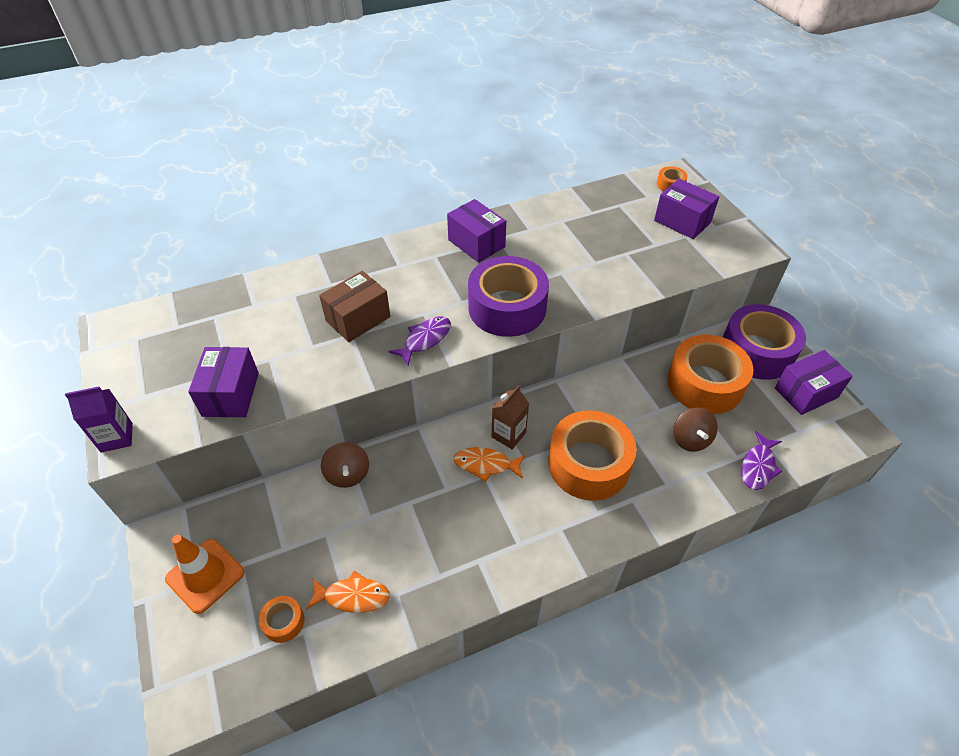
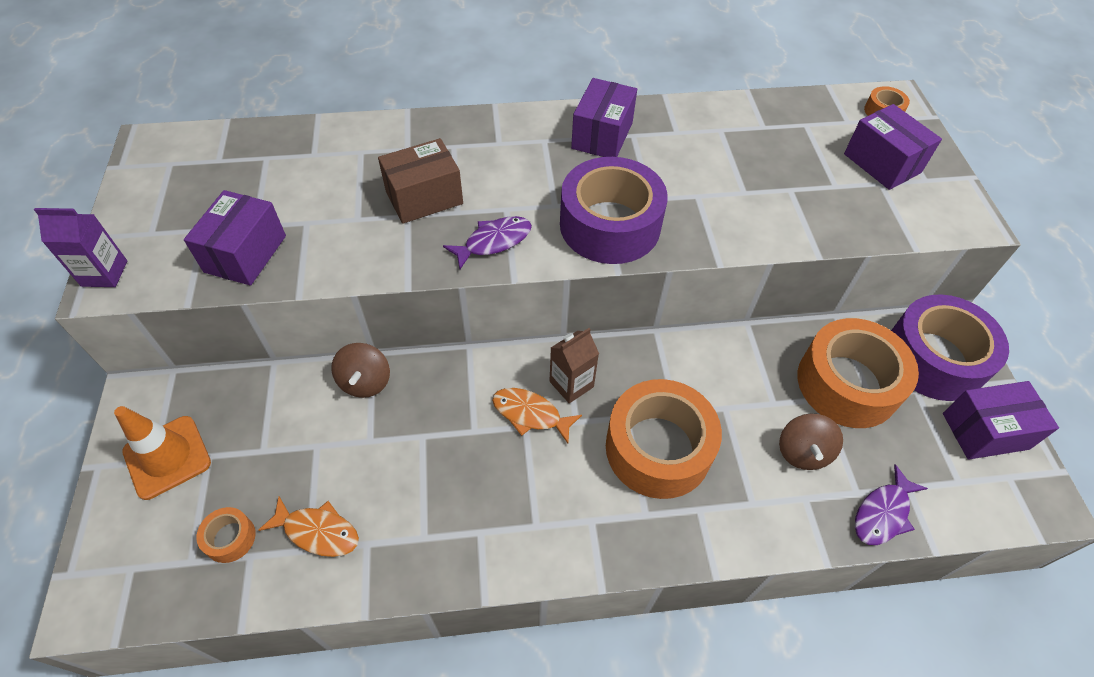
camera: 15 degrees right, 5 degrees up
purple box [447,199,506,263] -> purple box turned 45 degrees clockwise [571,78,637,157]

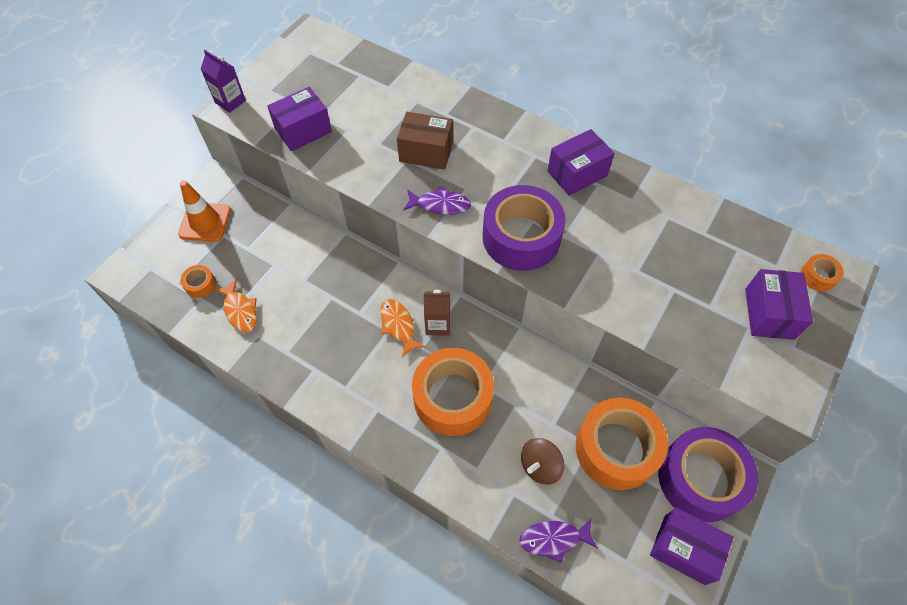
camera: 40 degrees right, 5 degrees up
brown spinning top [331,343,390,398] -> none

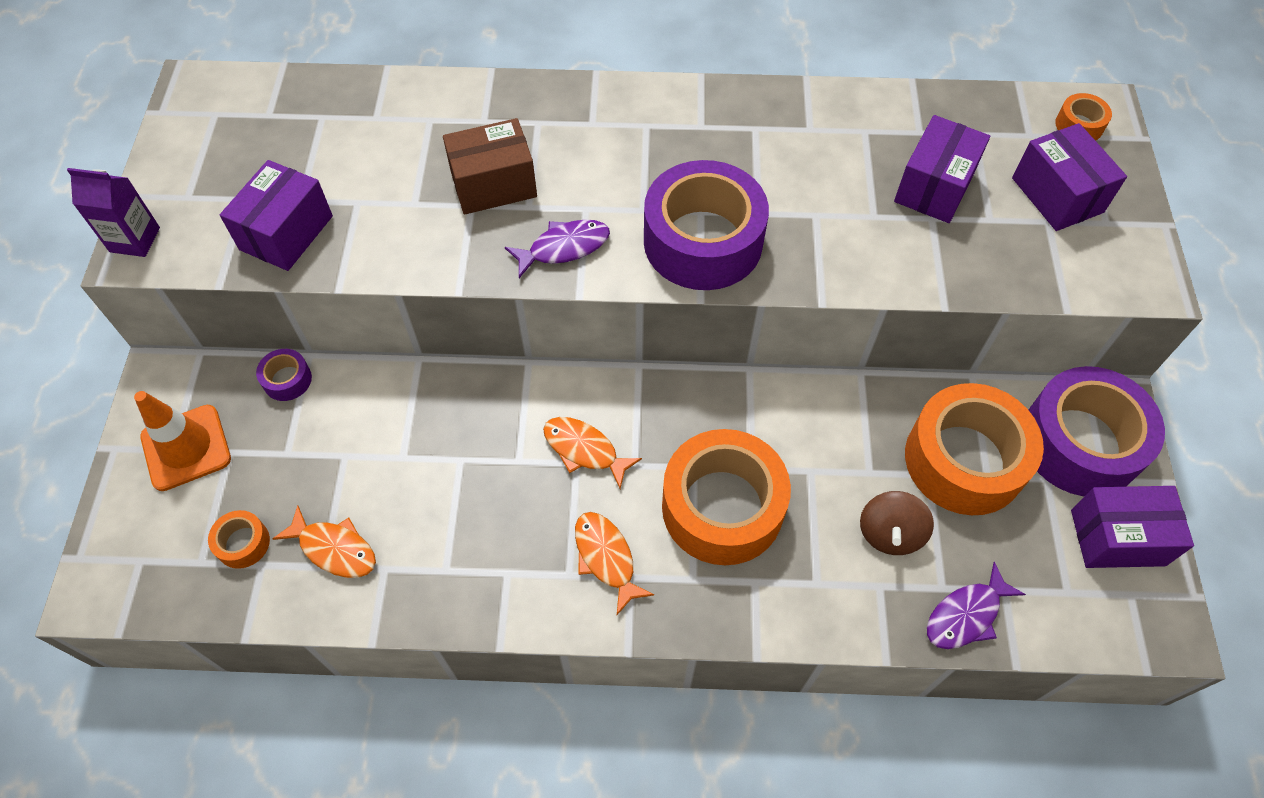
camera: 30 degrees left, 0 degrees up
brown carton [424,290,450,336] -> none
purple box [547,129,615,196] -> purple box moved to [894,115,990,223]
none -> purple tape [256,349,312,401]
none -> orange fish [575,512,654,615]

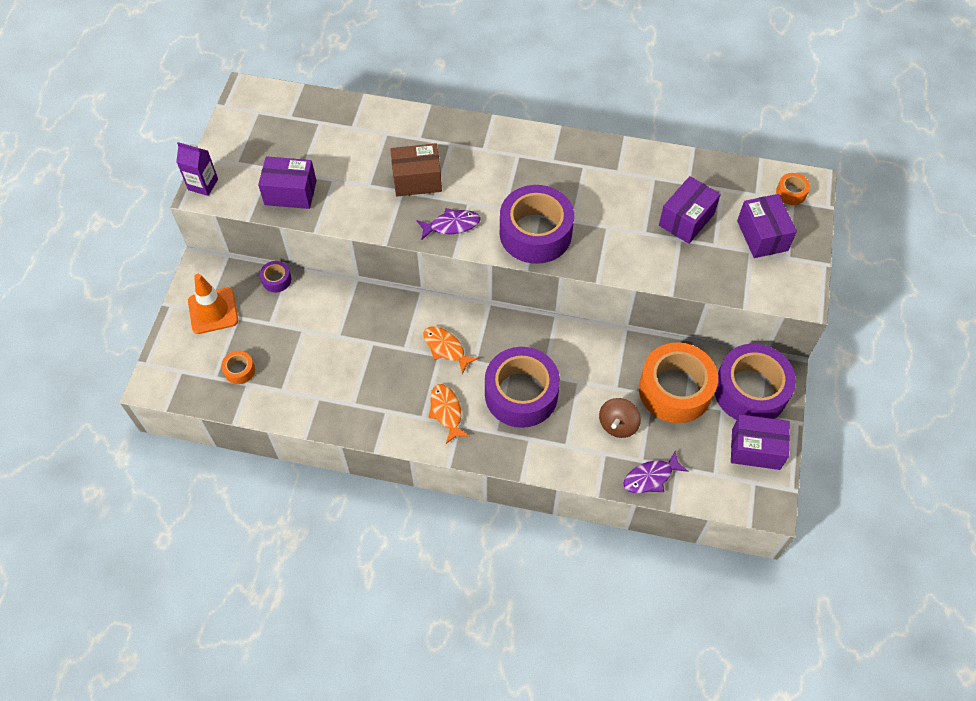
camera: 10 degrees right, 0 degrees up
purple box [220,160,333,271] -> purple box turned 60 degrees clockwise [258,156,316,209]
orange fish [273,505,376,578] -> none
orange tape [662,429,791,565] -> purple tape [485,347,560,428]

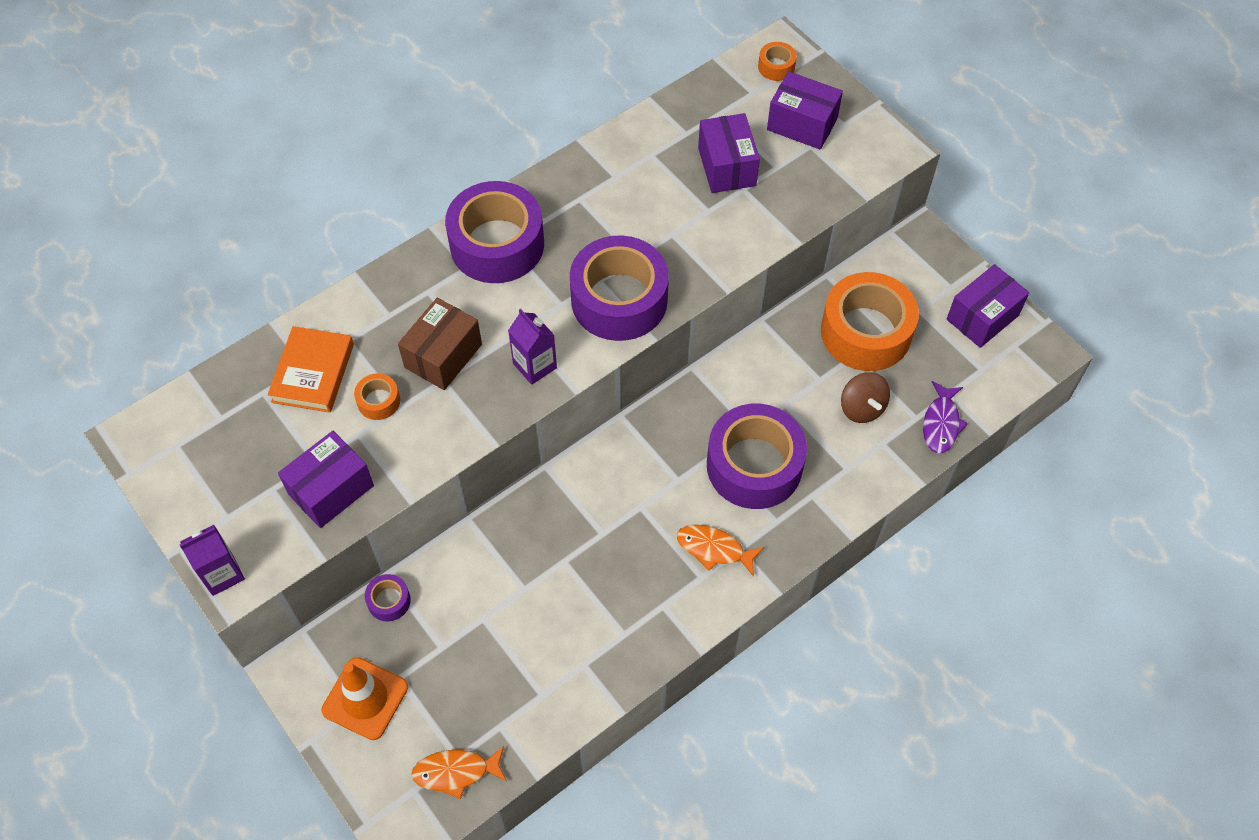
camera: 50 degrees left, 0 degrees up
orange tape [221,351,255,384] -> orange tape moved to [354,373,400,420]
purple fish [417,208,480,240] -> purple carton [508,309,557,385]
orange fish [424,326,479,374] -> orange fish moved to [411,746,507,799]
purple tape [715,344,796,420] -> purple tape moved to [445,181,544,283]
none -> orange book [268,326,354,413]

